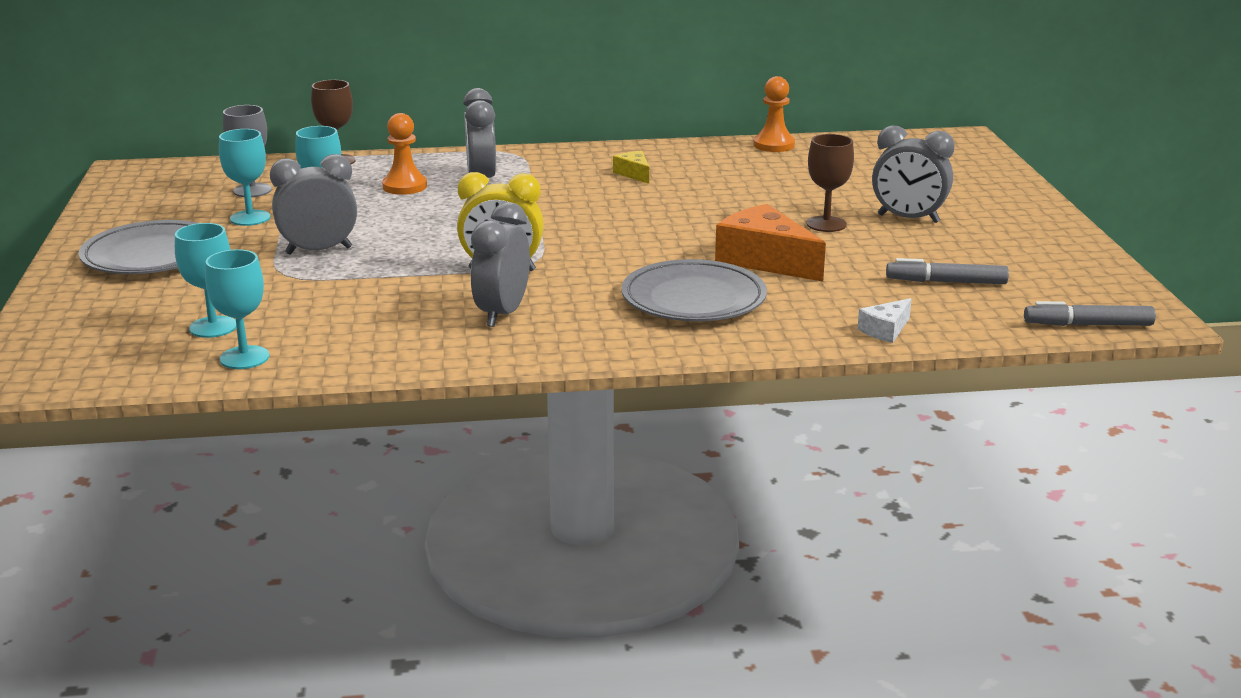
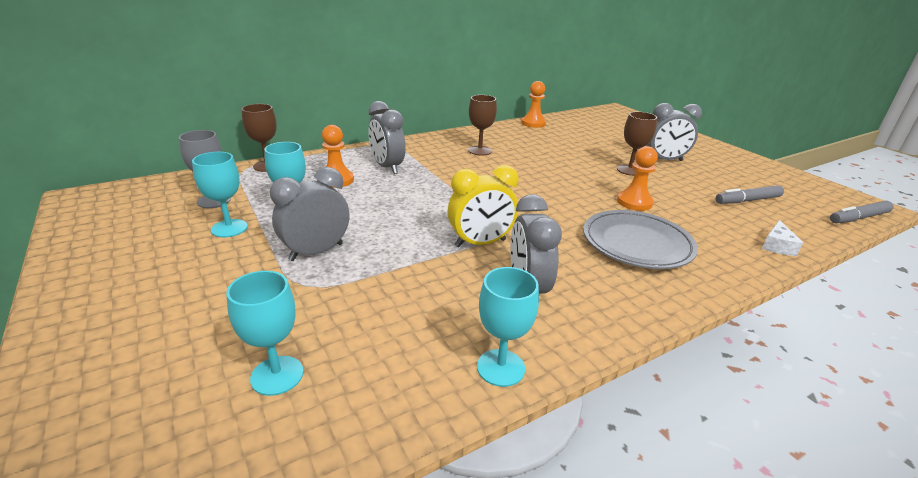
camera: 25 degrees left, 5 degrees up
grey plate [78,220,197,274] -> none
turquoise goblet [205,249,270,369] -> turquoise goblet moved to [477,267,539,387]
yellow cheese [613,151,649,184] -> brown goblet [468,95,497,156]
orange cheese [715,204,826,282] -> orange pawn [617,146,658,211]

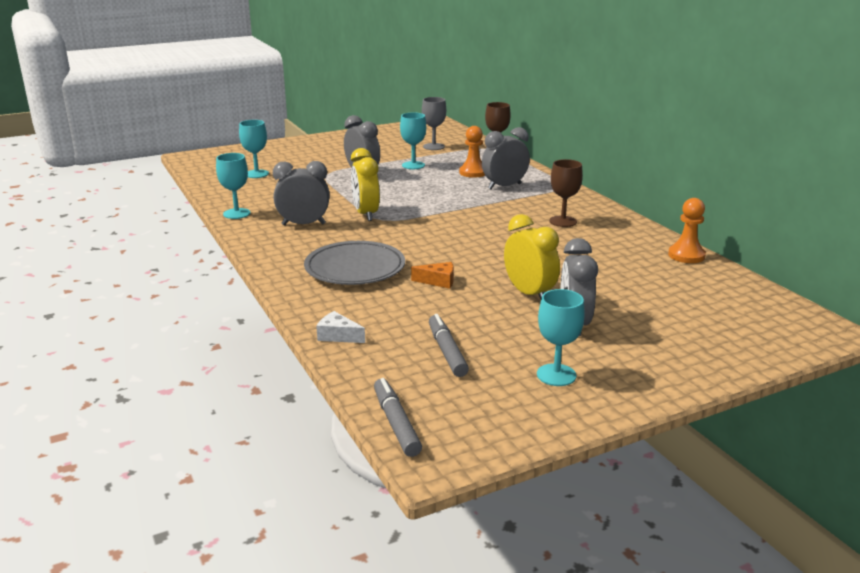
camera: 95 degrees right, 5 degrees down
turquoise goblet [192,152,248,237] -> turquoise goblet moved to [537,289,585,386]
brown goblet [617,112,657,176] -> yellow clock [504,214,560,299]
orange pawn [617,146,658,211] -> orange cheese [411,262,454,289]

